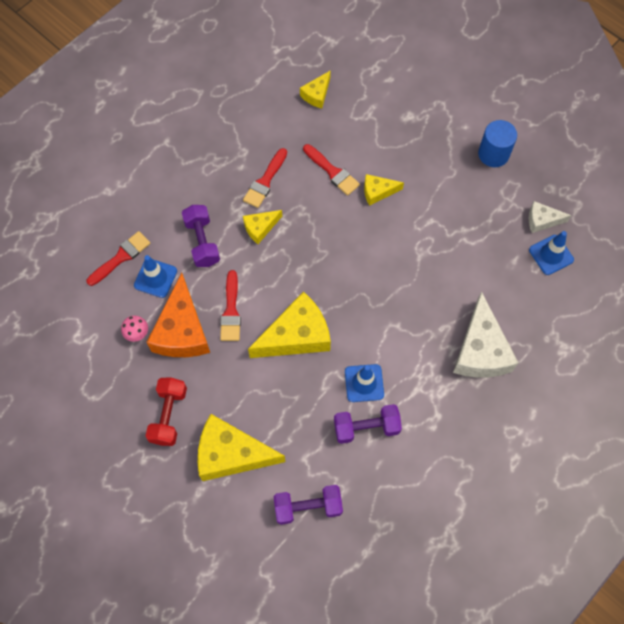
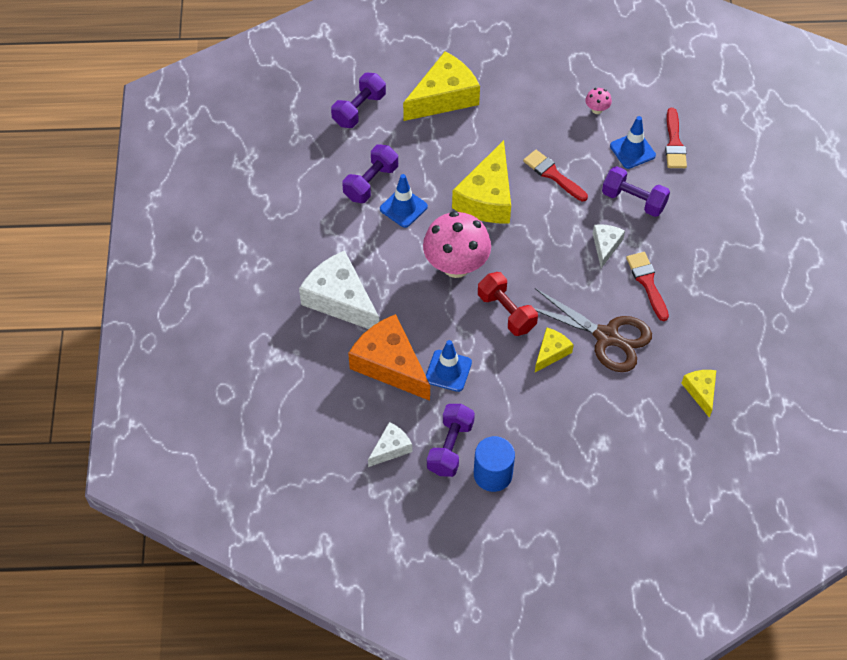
camera: 135 degrees right, 10 degrees down
orange cheese [146,272,210,357] -> orange cheese moved to [348,314,430,401]
red dumbbell [146,377,187,446] -> red dumbbell moved to [478,272,538,336]
yellow cheese [243,210,282,244] -> white cheese [593,224,625,268]
red brush [303,144,360,196] -> brown scissors [524,288,652,372]
blue traffic cone [529,231,574,275] -> blue traffic cone moved to [426,340,472,392]
none -> pink mushroom [423,211,491,278]
none -> purple dumbbell [427,404,475,477]

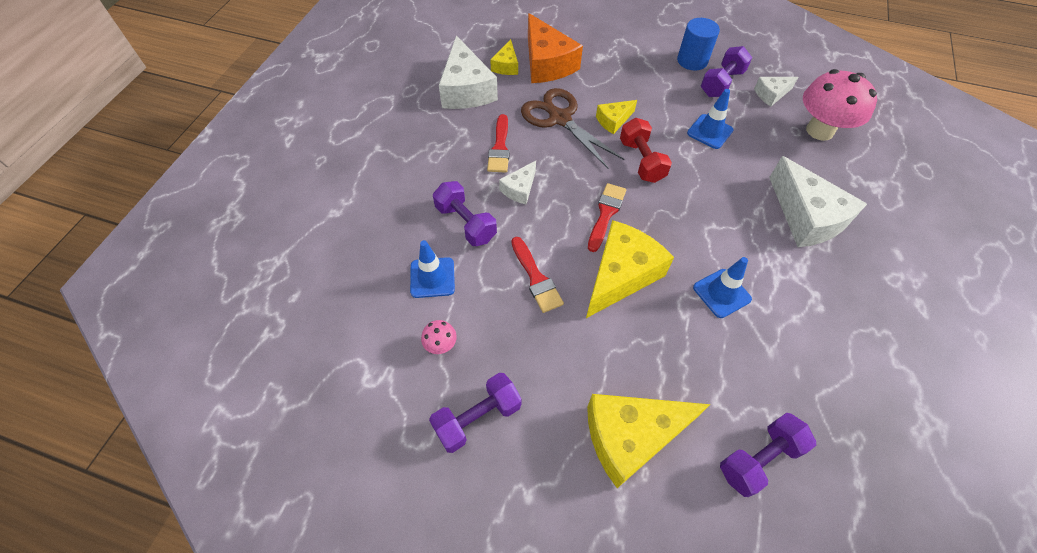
camera: 160 degrees left, 0 degrees up
purple dumbbell [342,144,398,203] -> purple dumbbell moved to [429,373,522,453]
orange cheese [348,314,430,401] -> orange cheese moved to [528,13,583,83]
pink mushroom [423,211,491,278] -> pink mushroom moved to [803,69,877,141]
red brush [665,108,687,168] -> red brush moved to [588,183,626,252]
none -> white cheese [439,35,498,109]

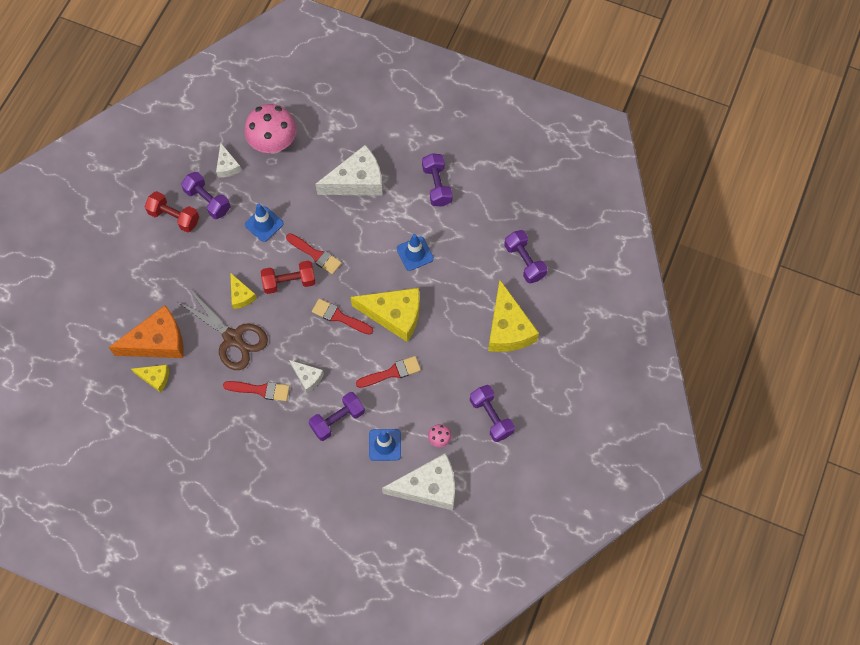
camera: 85 degrees left, 10 degrees up
white cheese [439,35,498,109] -> white cheese moved to [382,453,455,510]
brown scissors [521,88,624,168] -> brown scissors turned 105 degrees counterclockwise [178,289,268,370]
yellow cheese [586,220,674,318] -> yellow cheese turned 150 degrees clockwise [351,288,420,342]
blue cylinder [677,18,720,70] -> red dumbbell [145,191,199,232]
none -> red brush [286,233,342,275]
none -> purple dumbbell [422,153,453,207]

